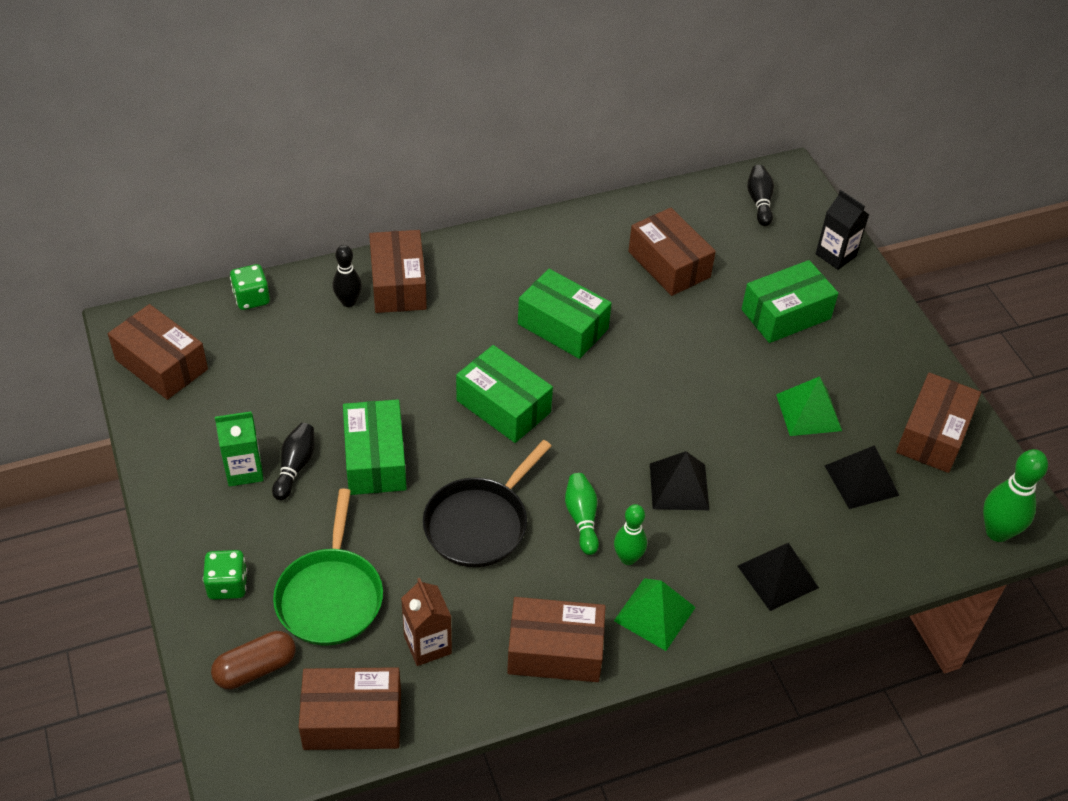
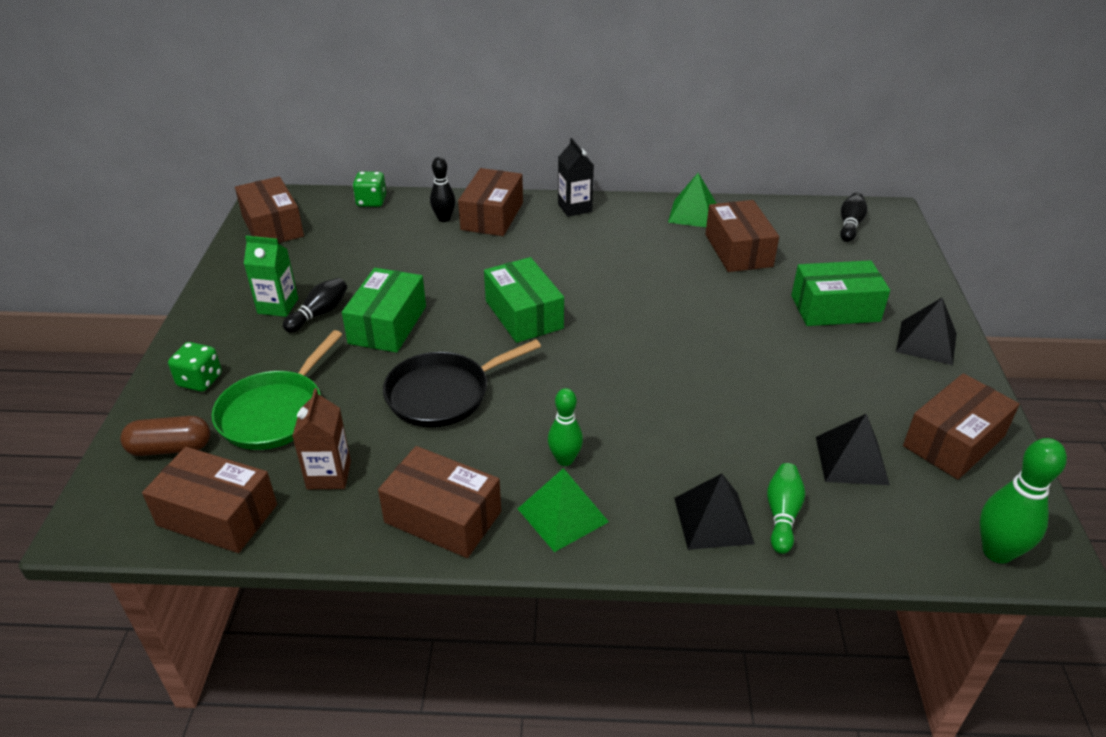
camera: 25 degrees right, 10 degrees down
green box [518,269,612,359] -> none
green bowling pin [565,473,599,555] -> green bowling pin moved to [767,463,805,554]
black pyramid [650,451,709,510] -> black pyramid moved to [896,298,957,365]
green pyramid [776,376,842,436] -> green pyramid moved to [668,173,717,227]
black carton [816,190,869,270] -> black carton moved to [558,138,594,217]

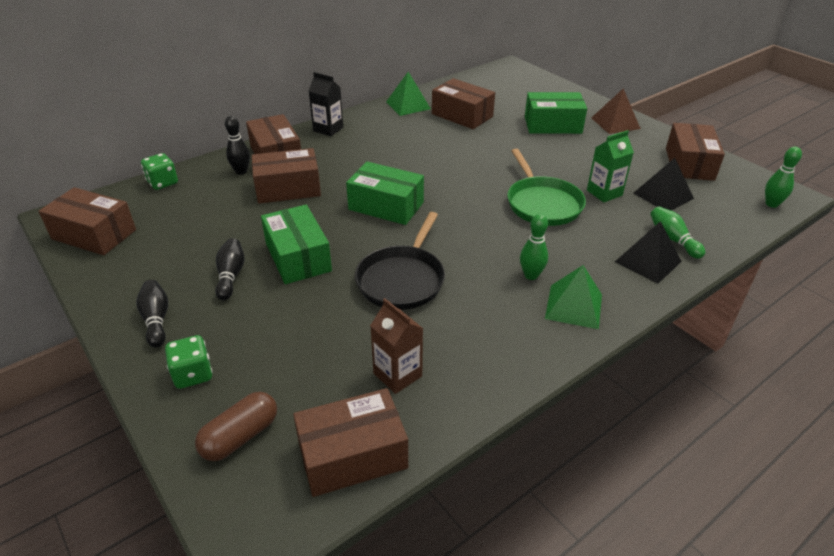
camera: 40 degrees left, 0 degrees up
green pan [212,330,342,450] -> green pan moved to [507,148,586,226]
green carton [244,236,298,317] -> green carton moved to [587,130,634,202]
brown box [378,446,501,558] -> brown box moved to [252,148,321,204]
green box [791,260,890,326] -> green box turned 45 degrees clockwise [525,92,587,134]
black bowling pin [840,193,867,242] -> black bowling pin moved to [136,280,168,348]
black pyramid [896,298,957,365] -> brown pyramid [591,88,641,134]
green bowling pin [980,438,1067,563] -> green bowling pin [765,147,802,208], size x0.66

